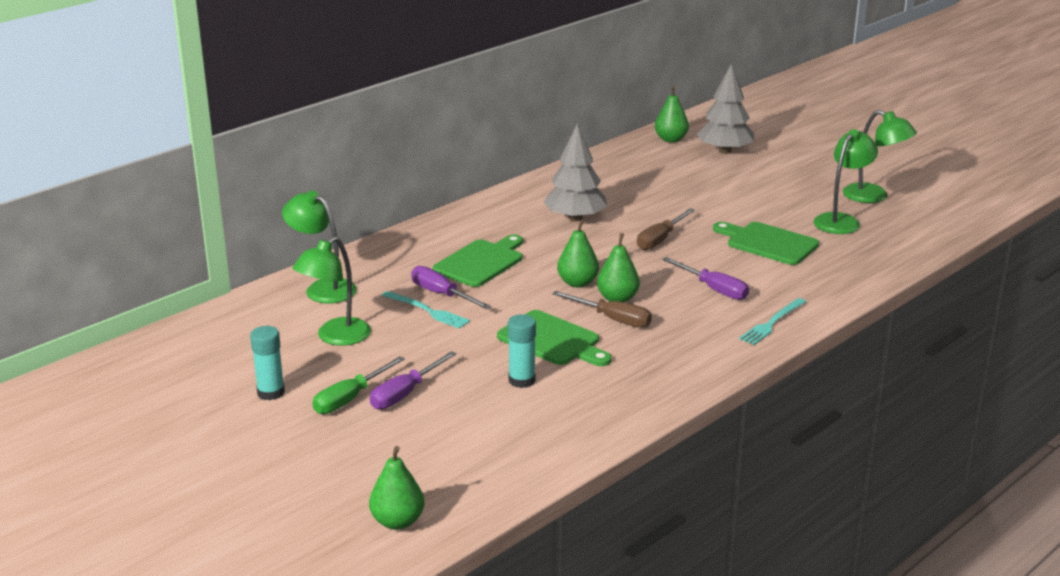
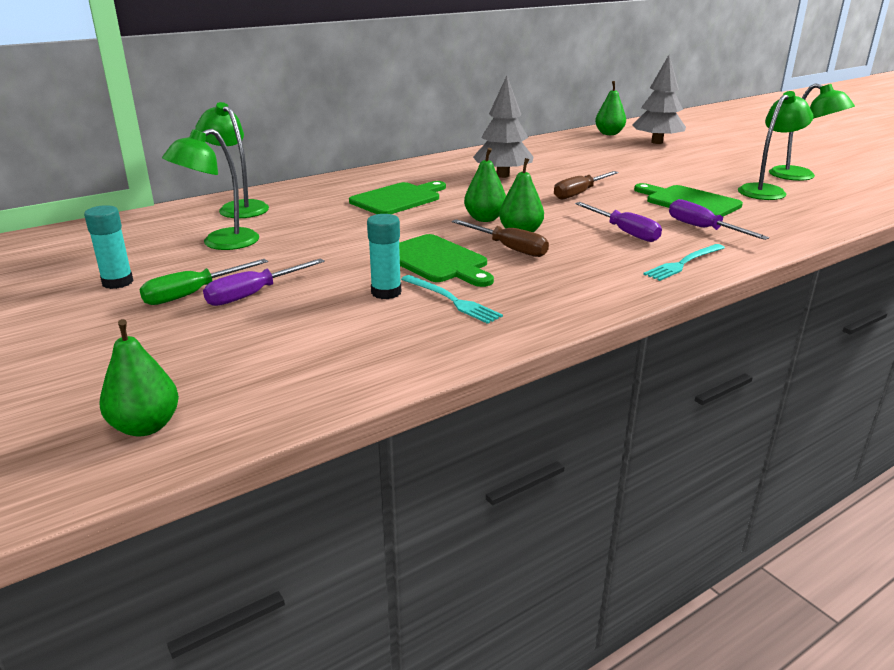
camera: 10 degrees right, 0 degrees up
turquoise fork [382,291,470,329] -> turquoise fork moved to [401,275,503,324]
purple screwdriver [411,266,491,309] -> purple screwdriver moved to [669,199,769,240]

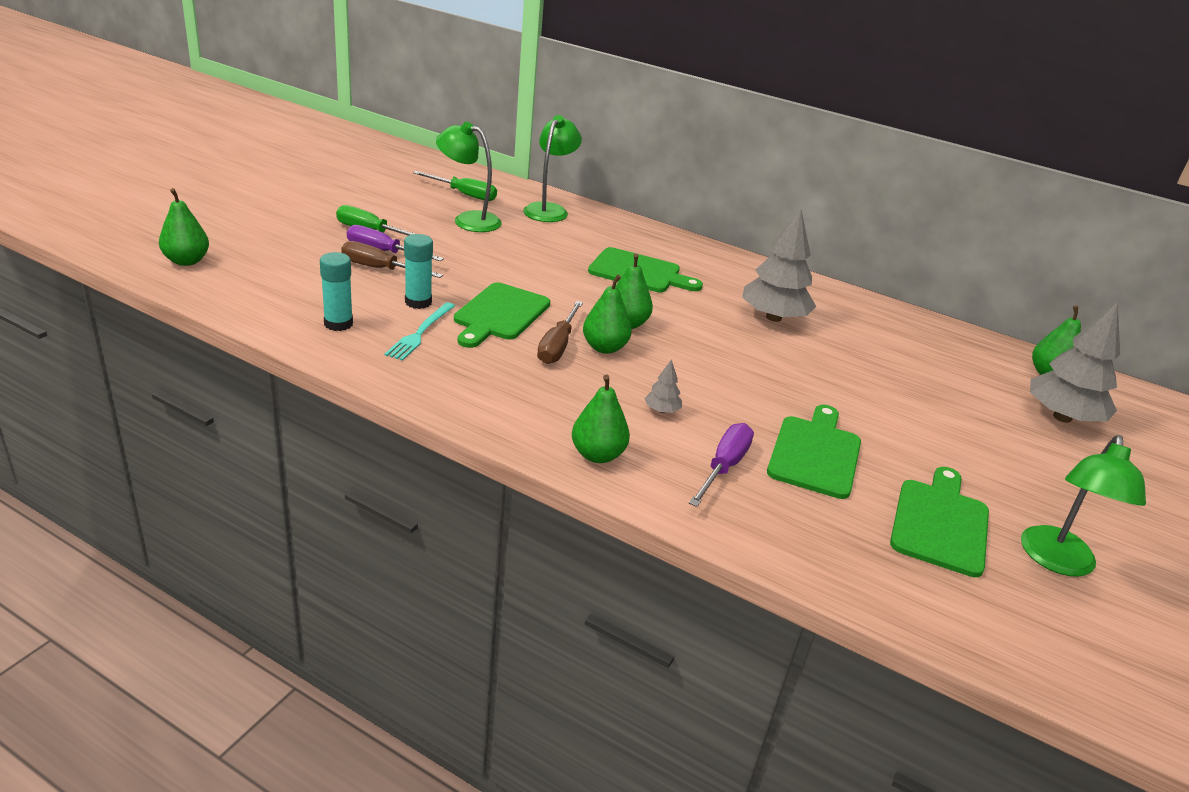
camera: 60 degrees right, 5 degrees up
turquoise glue stick [84,205,133,289] -> turquoise glue stick moved to [320,252,353,331]
brown screwdriver [554,171,619,200] -> brown screwdriver moved to [341,241,443,278]
purple screwdriver [575,202,662,242] -> grey tree [645,359,682,413]
turquoise fork [643,244,725,281] -> green pear [572,374,630,463]
green lamp [738,91,813,200] -> green cutting board [890,467,989,577]
none -> green screwdriver [413,171,497,201]

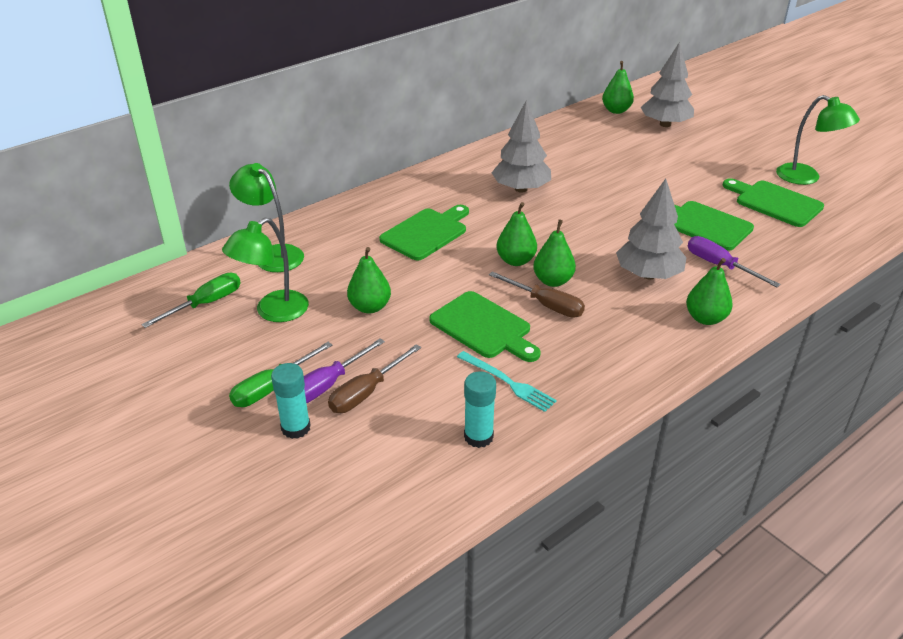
camera: 65 degrees left, 5 degrees up
green pear [159,188,209,266] -> green pear moved to [347,247,391,314]
turquoise glue stick [404,234,433,309] -> turquoise glue stick moved to [271,363,311,439]
grey tree [645,359,682,413] -> grey tree [616,179,687,279], size x2.32

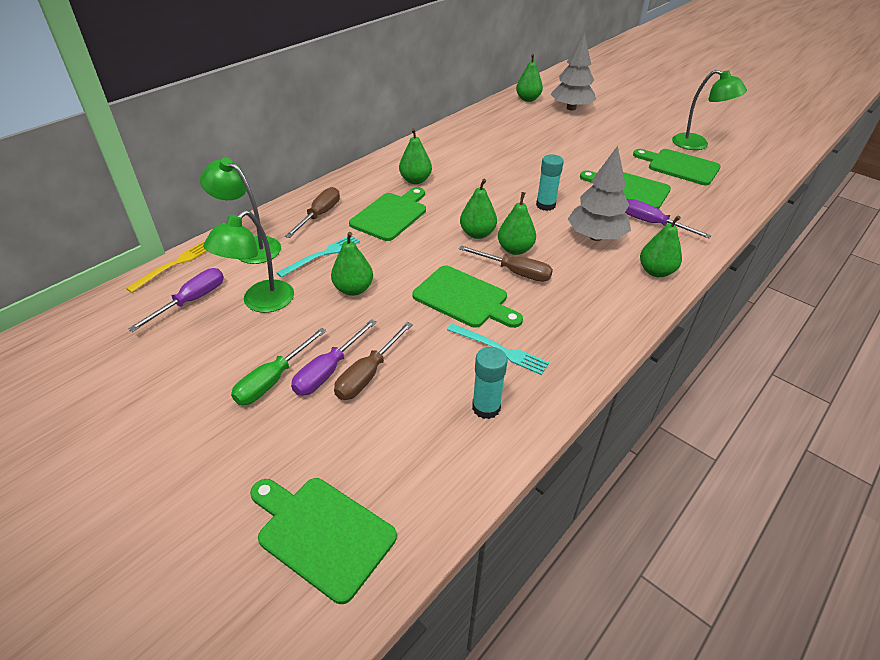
camera: 10 degrees left, 5 degrees up
green screwdriver [141,273,241,328] -> purple screwdriver [128,268,224,332]
turquoise glue stick [271,363,311,439] -> turquoise glue stick moved to [536,154,564,211]
grey tree [492,100,551,192] -> none
none -> yellow fork [126,241,207,293]
none -> green cutting board [250,478,397,604]
none -> turquoise fork [277,236,360,278]
none -> brown screwdriver [285,187,340,238]
none -> green pear [399,128,432,184]

